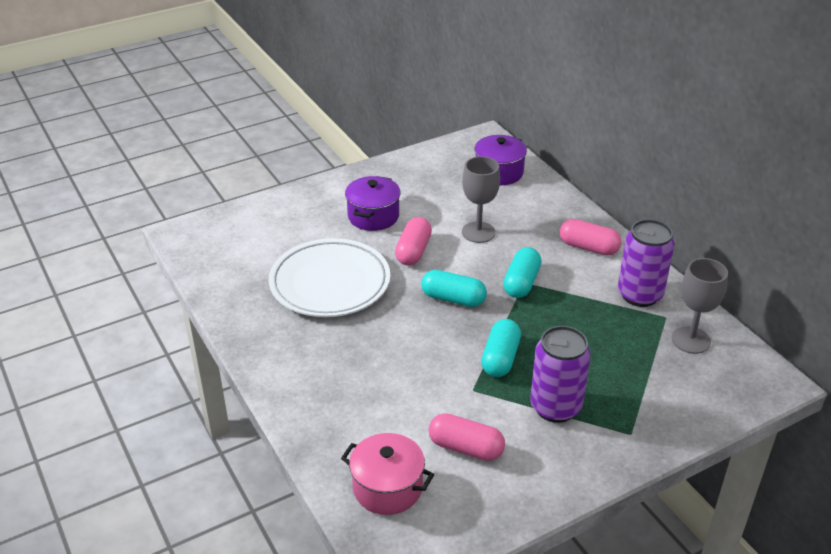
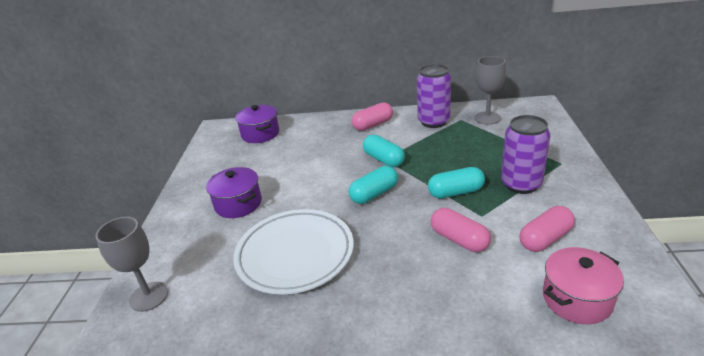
camera: 55 degrees left, 5 degrees down
pink capsule [395,217,432,266] -> pink capsule moved to [431,208,491,252]
grey goblet [462,156,500,243] -> grey goblet moved to [96,217,168,312]
turquoise capsule [481,319,521,377] -> turquoise capsule turned 60 degrees counterclockwise [428,167,485,199]

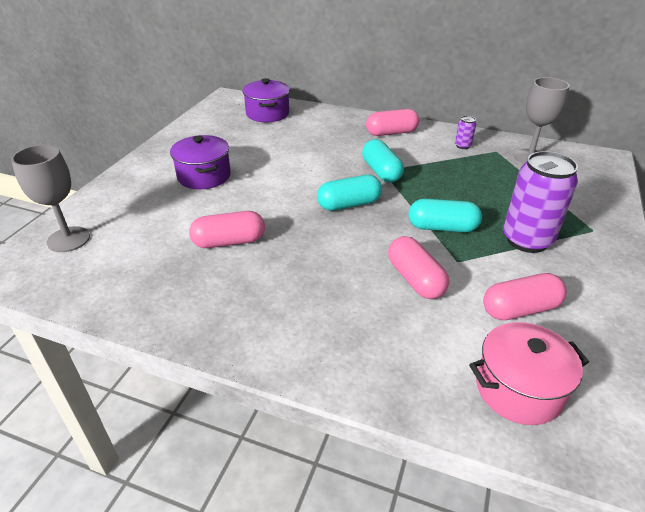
camera: 15 degrees right, 5 degrees up
white plate [233,209,354,295] -> pink capsule [189,211,265,248]
purple can [417,64,451,128] -> purple can [455,116,476,149], size x0.43

